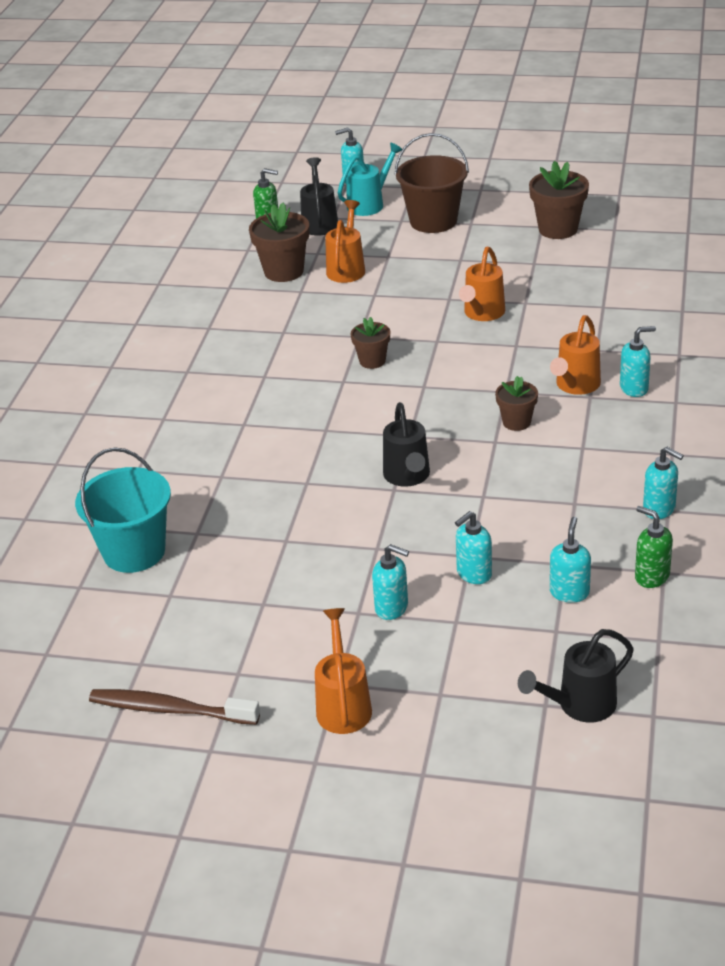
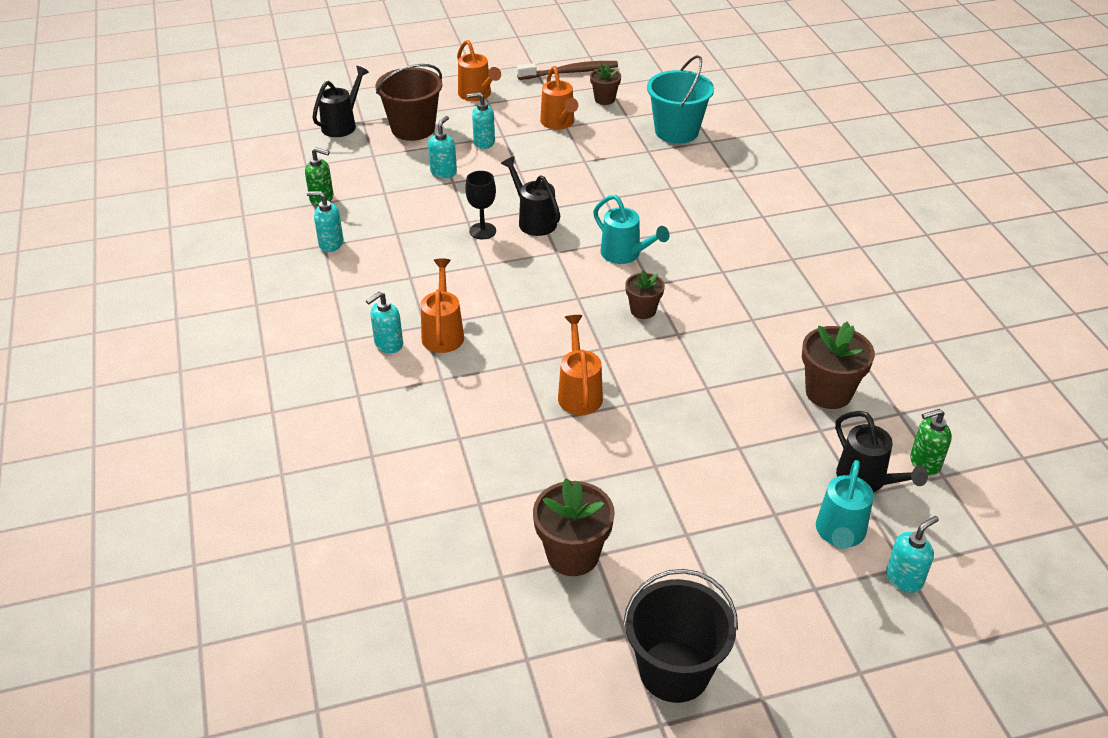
camera: 150 degrees right, 5 degrees up
orange watering can [325,200,365,283] -> orange watering can moved to [540,66,578,130]
brown bucket [395,133,469,233] -> brown bucket moved to [376,64,443,141]
brown flower pot [495,376,538,431] -> brown flower pot moved to [590,63,621,105]
turquoise soap dispenser [550,517,591,603] -> none
none -> black goblet [465,171,496,239]
none -> turquoise watering can [593,195,669,264]
none -> black bucket [623,569,738,703]

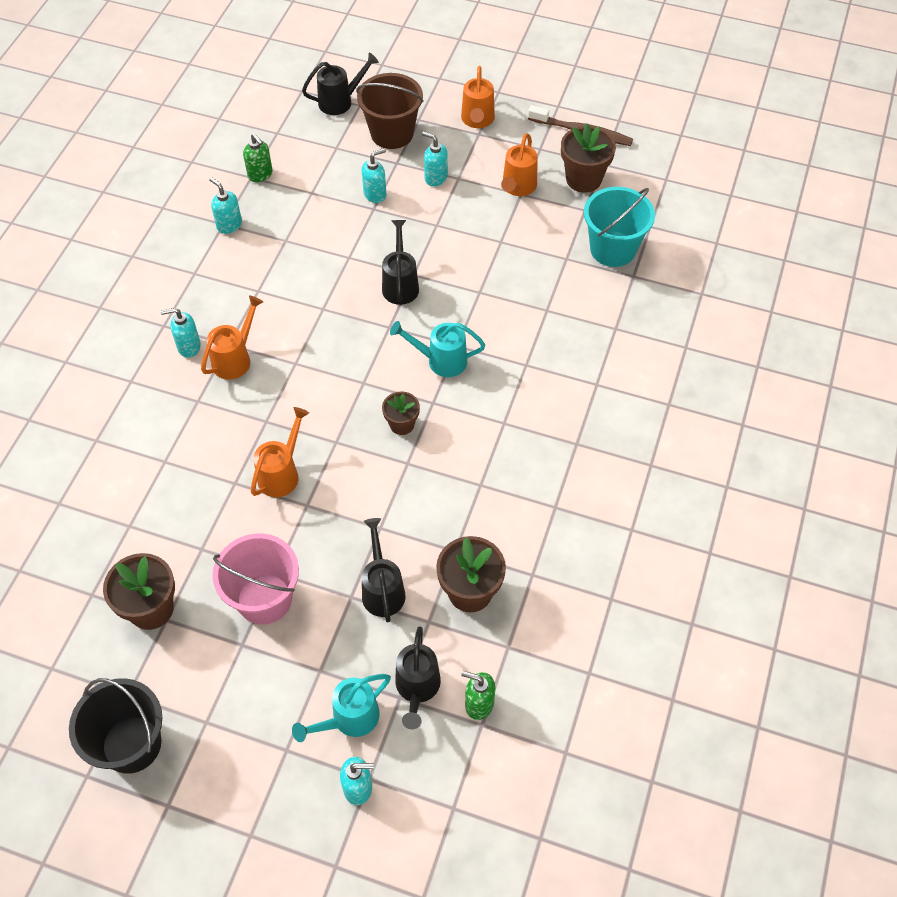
camera: 35 degrees right, 15 degrees up
black goblet [465,171,496,239] -> none
brown flower pot [590,63,621,105] -> brown flower pot [561,124,616,193], size x1.65
turquoise watering can [593,195,669,264] -> turquoise watering can turned 105 degrees clockwise [390,321,485,377]
none -> pink bucket [213,533,299,625]
none -> black watering can [362,518,406,622]

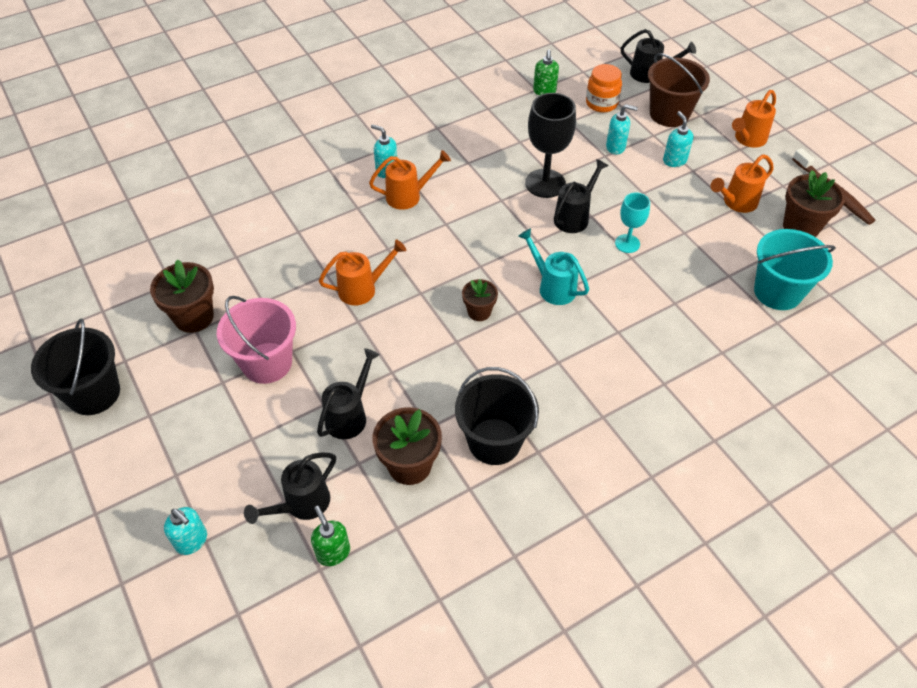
camera: 40 degrees right, 5 degrees down
turquoise soap dispenser [209,177,242,234] -> none
turquoise watering can [292,674,391,742] -> none
none -> black bucket [455,367,539,465]
none -> black goblet [525,93,576,198]
none -> orange jar [586,64,622,113]
none -> turquoise goblet [615,192,650,253]

